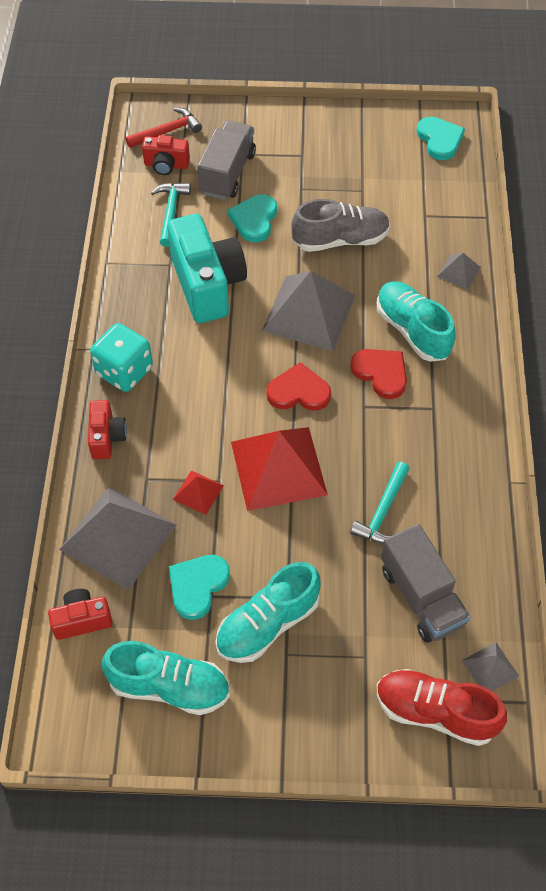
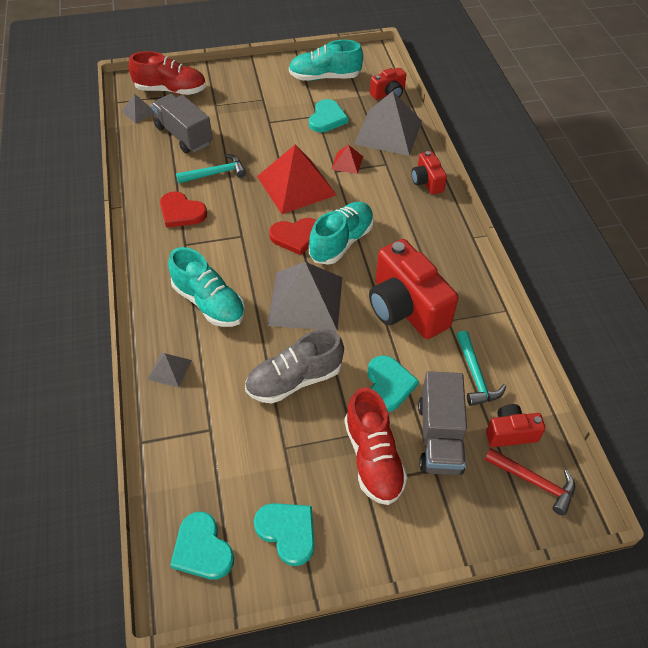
camera: 165 degrees right, 5 degrees down
turquoise dice [90,323,153,392] -> none
red hammer [125,108,202,148] -> red hammer turned 105 degrees counterclockwise [485,448,575,516]
turquoise camera [167,214,247,323] -> red camera [369,239,458,339]
turquoise shoe [215,562,321,663] -> turquoise shoe moved to [309,202,374,265]
red heart [350,349,407,399] -> red heart moved to [160,192,207,228]
turquoise hammer [350,462,410,544] -> turquoise hammer turned 60 degrees clockwise [176,154,246,183]
none -> turquoise heart [254,503,314,566]
none -> red shoe [344,388,408,505]

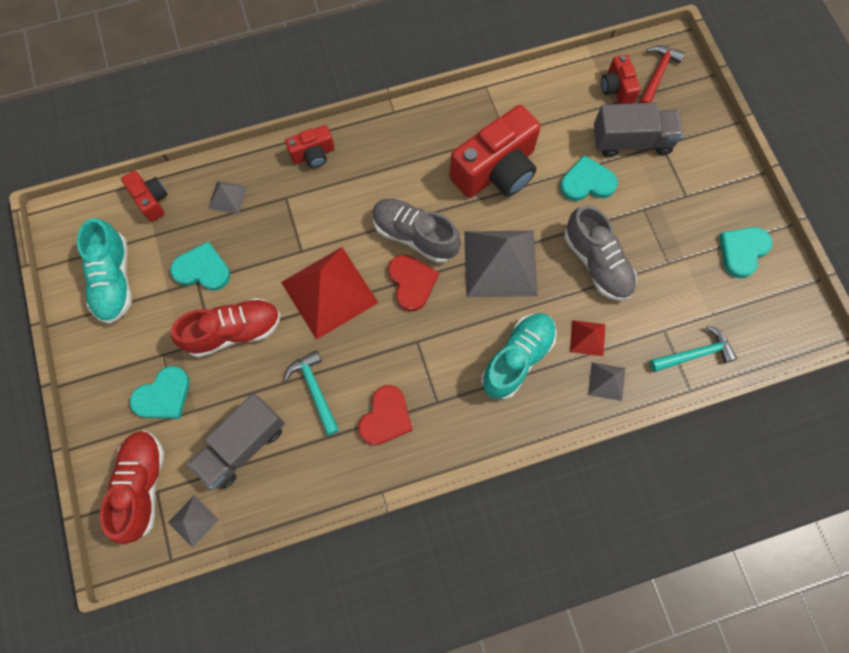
camera: 95 degrees left, 20 degrees up
turquoise heart [170,512,234,579] -> turquoise heart moved to [130,366,189,419]
turquoise shoe [309,202,374,265] -> grey shoe [372,199,461,263]
red pyramid [331,145,363,174] -> red pyramid moved to [570,320,605,356]
red shoe [344,388,408,505] -> red shoe moved to [171,298,281,358]
grey pyramid [354,91,422,156] -> grey pyramid [208,181,247,214], size x0.46
turquoise hammer [457,331,506,406] -> turquoise hammer moved to [650,325,737,372]

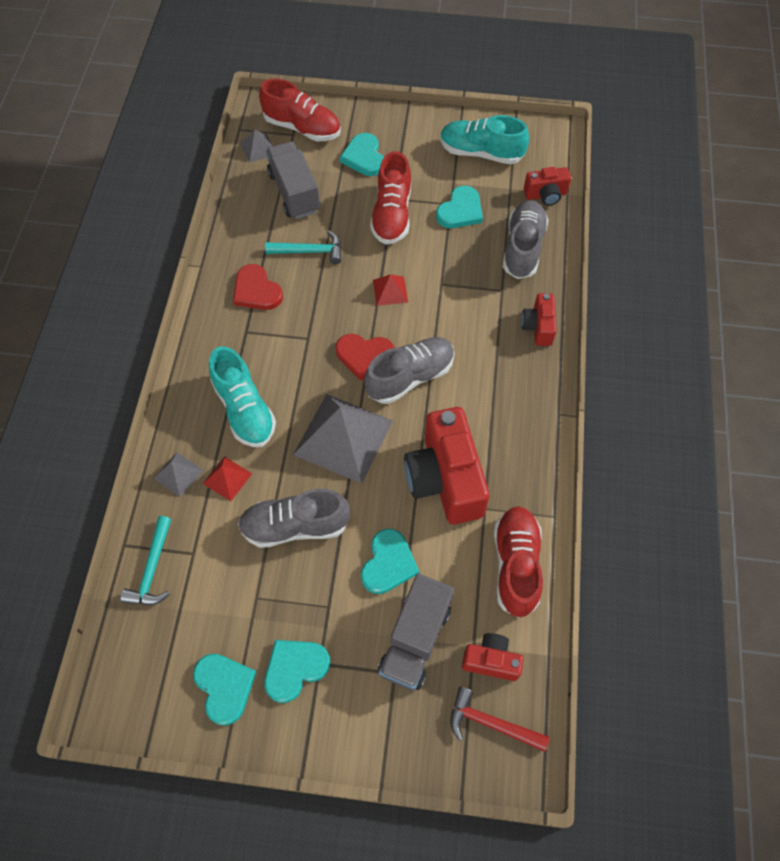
camera: 115 degrees right, 10 degrees down
grey pyramid [208,181,247,214] -> grey shoe [503,200,549,279]
red pyramid [281,247,378,340] -> red pyramid [373,274,408,306], size x0.46
red hammer [639,45,685,103] -> red hammer turned 150 degrees clockwise [450,687,550,752]
none -> turquoise heart [264,640,330,703]
none -> red shoe [494,506,543,618]

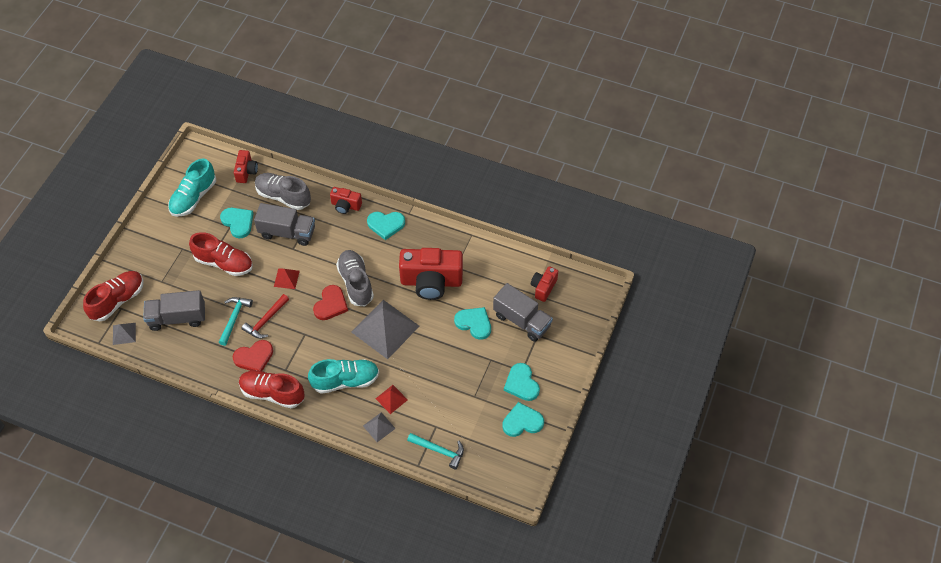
camera: 75 degrees left, 5 degrees down
grey shoe [238,489,350,548] -> none
turquoise heart [340,133,384,176] -> turquoise heart moved to [367,212,405,240]
red hammer [450,687,550,752] -> red hammer moved to [242,294,289,338]
red shoe [494,506,543,618] -> red shoe moved to [239,370,304,408]
none -> grey truck [254,203,315,246]

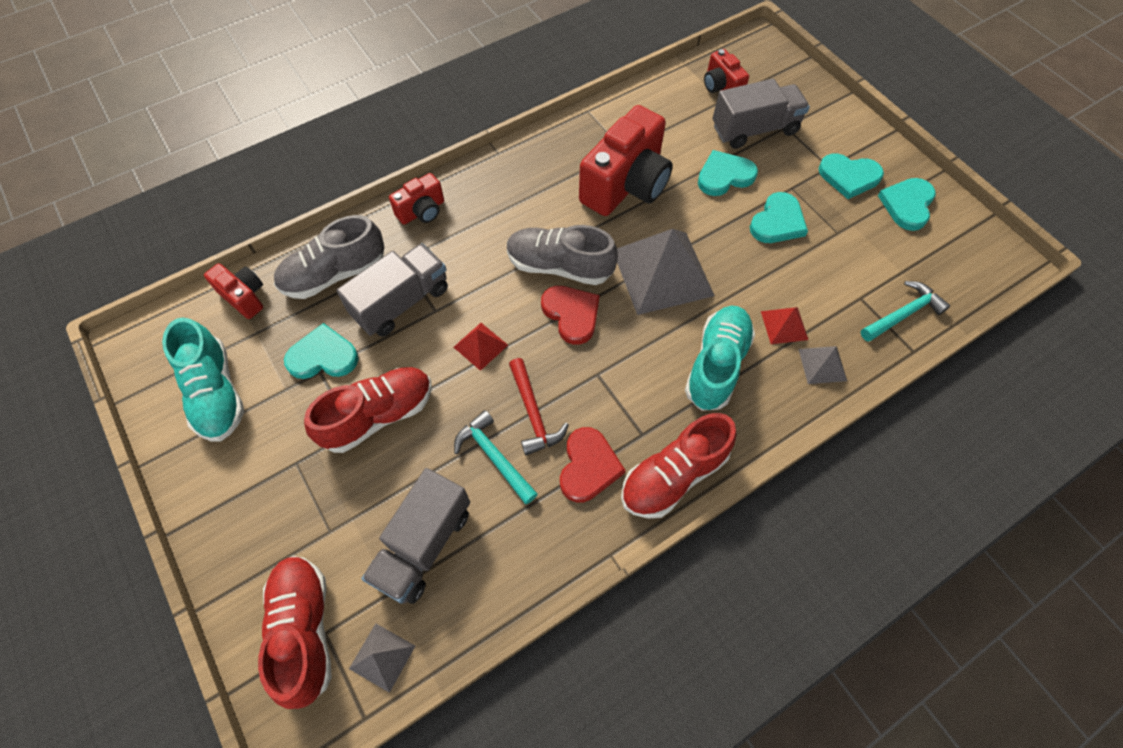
camera: 55 degrees left, 5 degrees up
turquoise heart [367,212,405,240] -> turquoise heart moved to [750,192,808,243]

